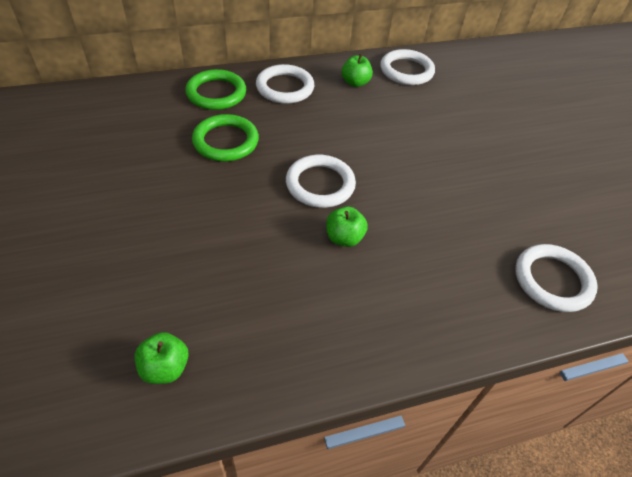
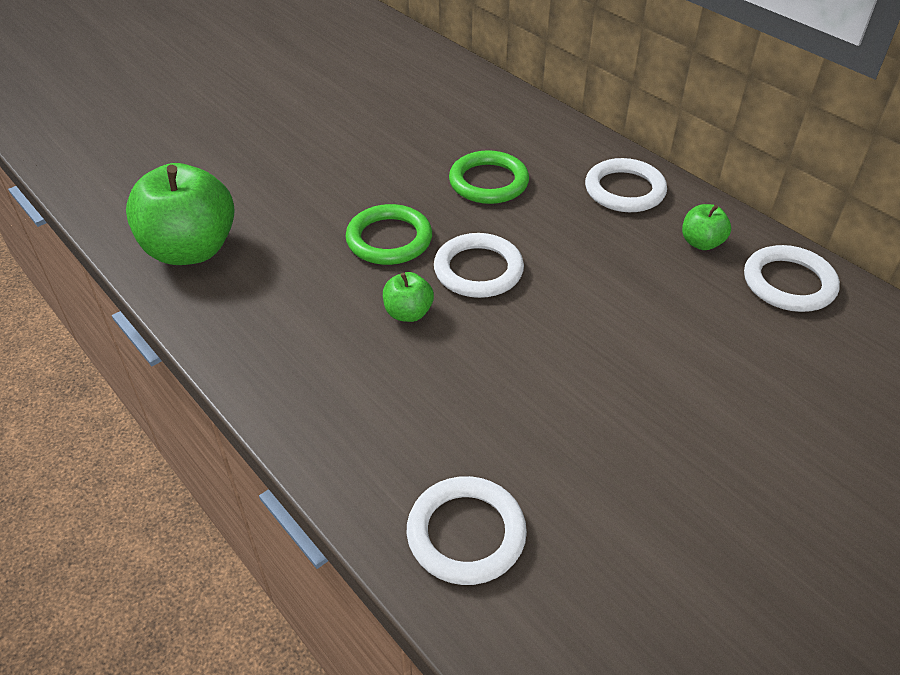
camera: 70 degrees right, 5 degrees down
green apple [135,332,189,384] -> green apple [126,163,235,265], size x2.14
green ring [185,69,246,110] -> green ring moved to [346,204,432,265]

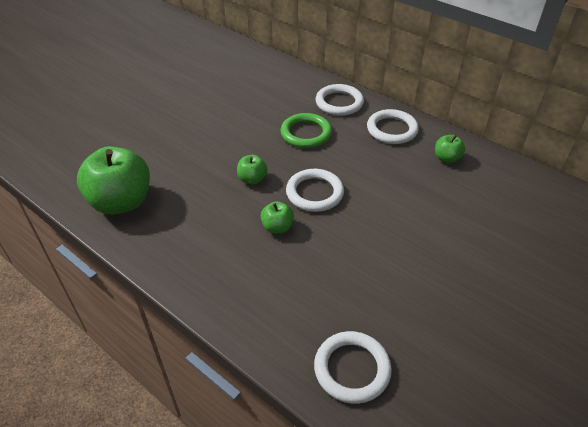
camera: 10 degrees left, 0 degrees up
green ring [346,204,432,265] -> green apple [237,155,267,184]
white ring [744,245,840,312] -> white ring moved to [316,84,364,116]

